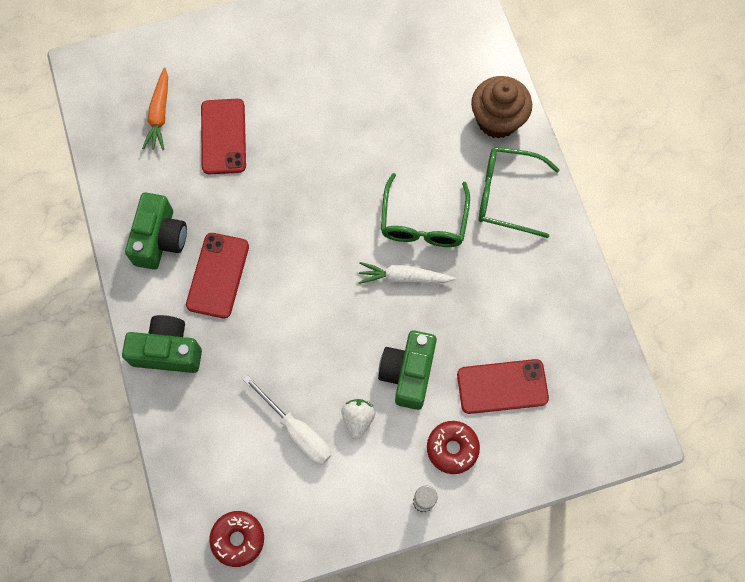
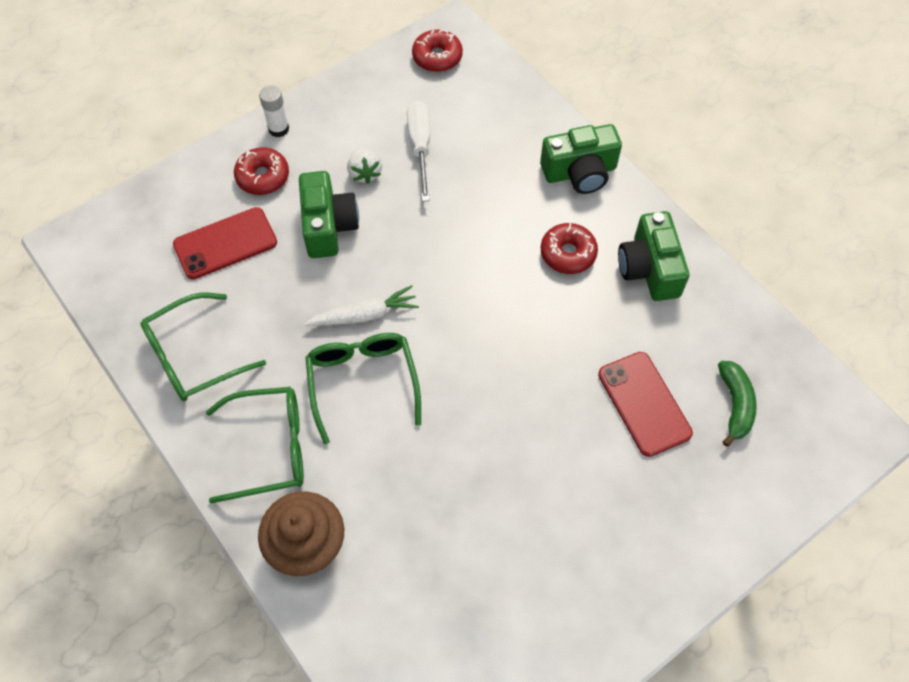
camera: 160 degrees right, 10 degrees down
orange carrot [142,67,168,150] -> green banana [718,361,757,447]
red phone [186,233,249,318] -> red donut [541,223,598,274]
white screwdriver [243,375,331,465] -> white screwdriver turned 60 degrees clockwise [407,100,430,202]
none -> green glasses [140,292,266,401]

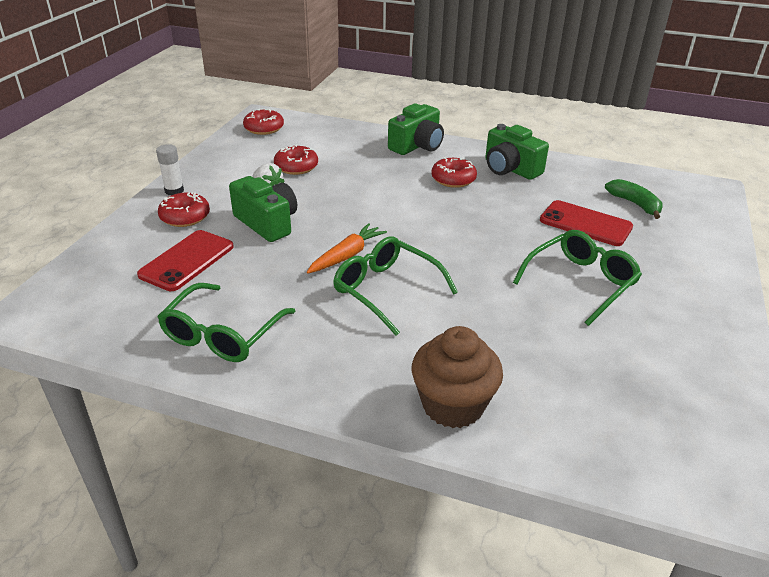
camera: 35 degrees left, 25 degrees down
green glasses [206,387,304,503] -> green glasses moved to [513,230,642,326]
white carrot [304,285,419,326] -> orange carrot [307,223,387,274]
white screwdriver [407,100,430,202] -> red donut [274,144,318,175]

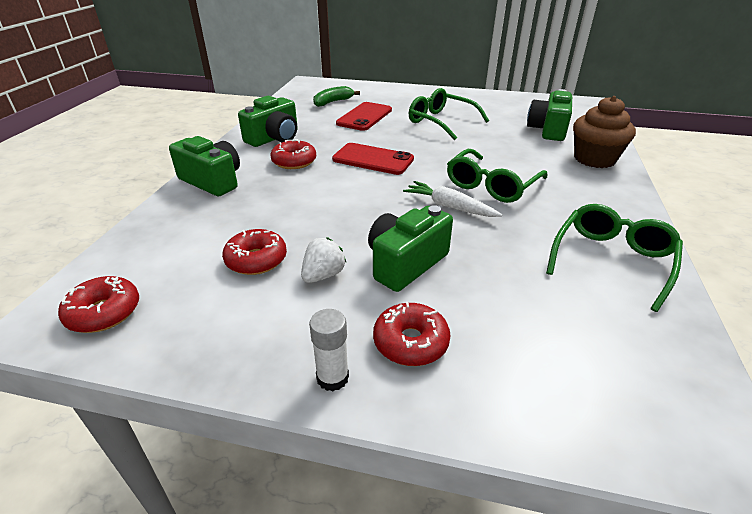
camera: 95 degrees left, 0 degrees up
red phone [137,230,234,291] -> red phone moved to [332,143,414,175]
green glasses [158,283,296,362] -> green glasses turned 75 degrees counterclockwise [546,204,683,312]
orange carrot [307,223,387,274] -> white carrot [403,181,503,217]
none -> green camera [527,89,572,141]

